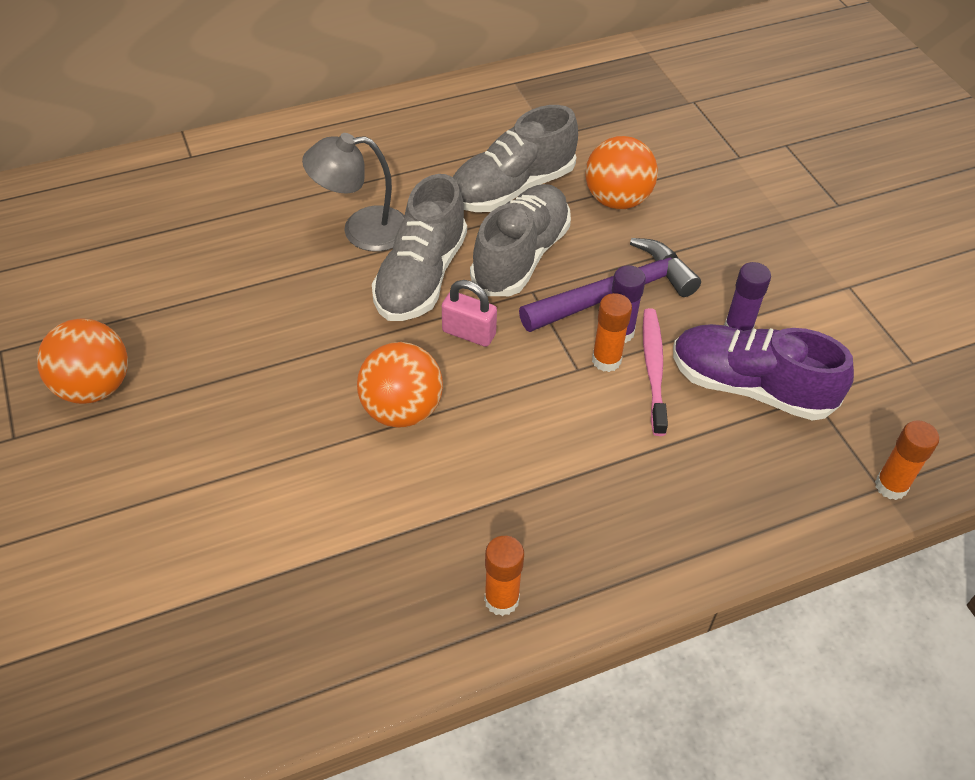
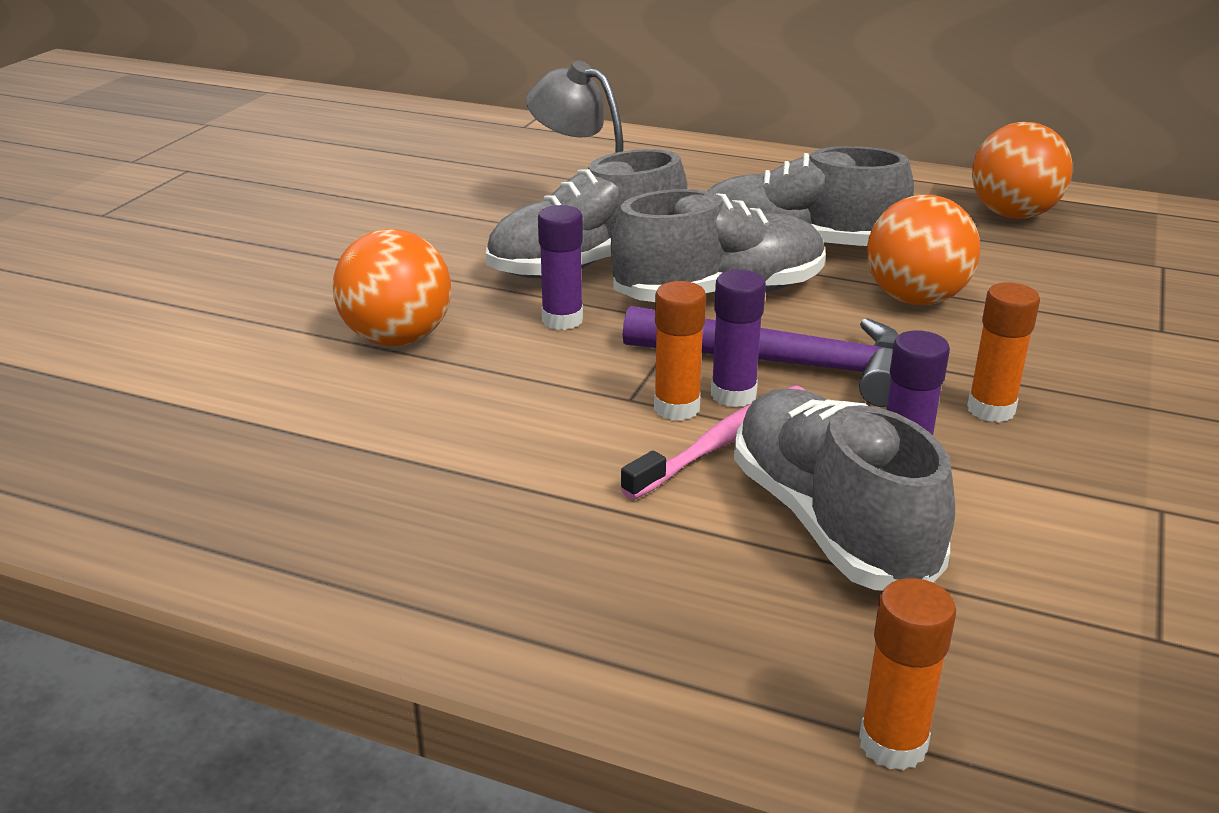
camera: 45 degrees right, 20 degrees down
orange ball [37,319,128,404] -> orange ball moved to [972,122,1073,219]
pink padlock [442,280,497,347] -> purple glue stick [538,205,583,330]
orange glue stick [484,536,524,616] -> orange glue stick moved to [967,282,1040,423]
purple shoe [673,324,854,421] -> grey shoe [734,389,955,591]

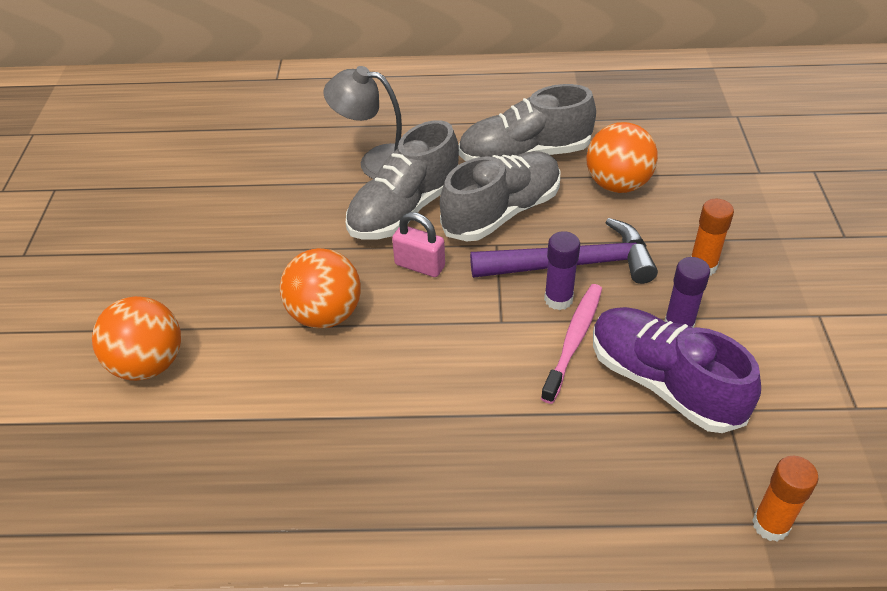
camera: 20 degrees left, 15 degrees up
purple glue stick [538,205,583,330] -> pink padlock [392,212,445,277]
orange glue stick [654,281,706,421] -> none
grey shoe [734,389,955,591] -> purple shoe [593,307,761,433]
orange ball [972,122,1073,219] -> orange ball moved to [92,296,181,381]

